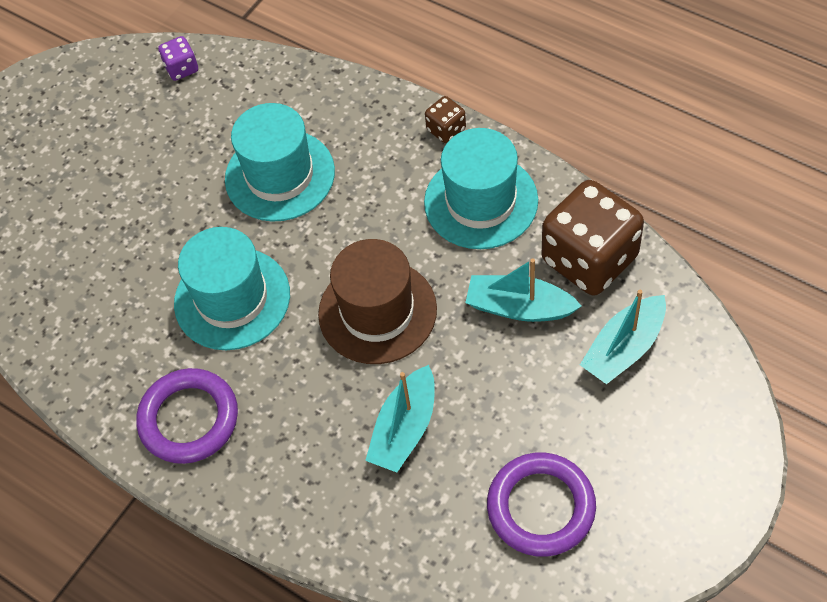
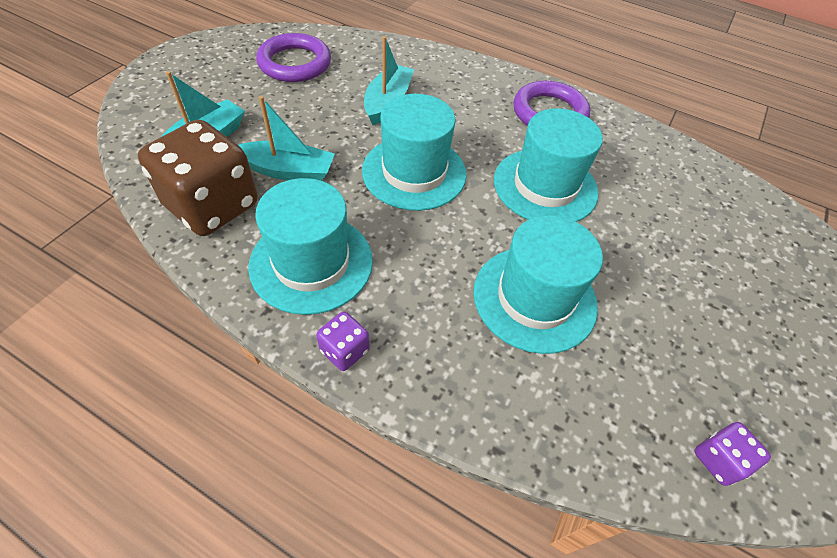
camera: 165 degrees right, 5 degrees down
brown hat [318,239,437,364] -> turquoise hat [362,94,467,211]
brown dice [425,96,466,143] -> purple dice [316,311,370,371]

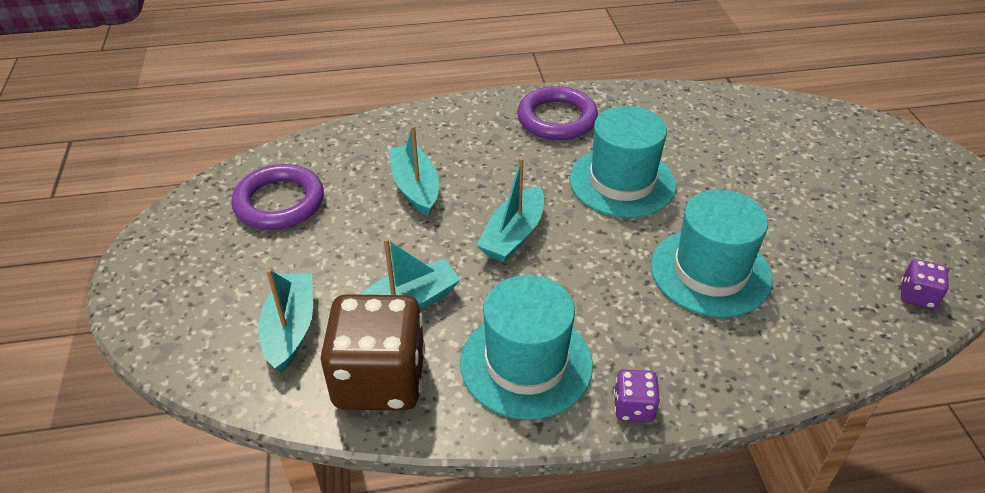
camera: 35 degrees left, 10 degrees down
turquoise hat [362,94,467,211] -> turquoise boat [477,158,544,262]

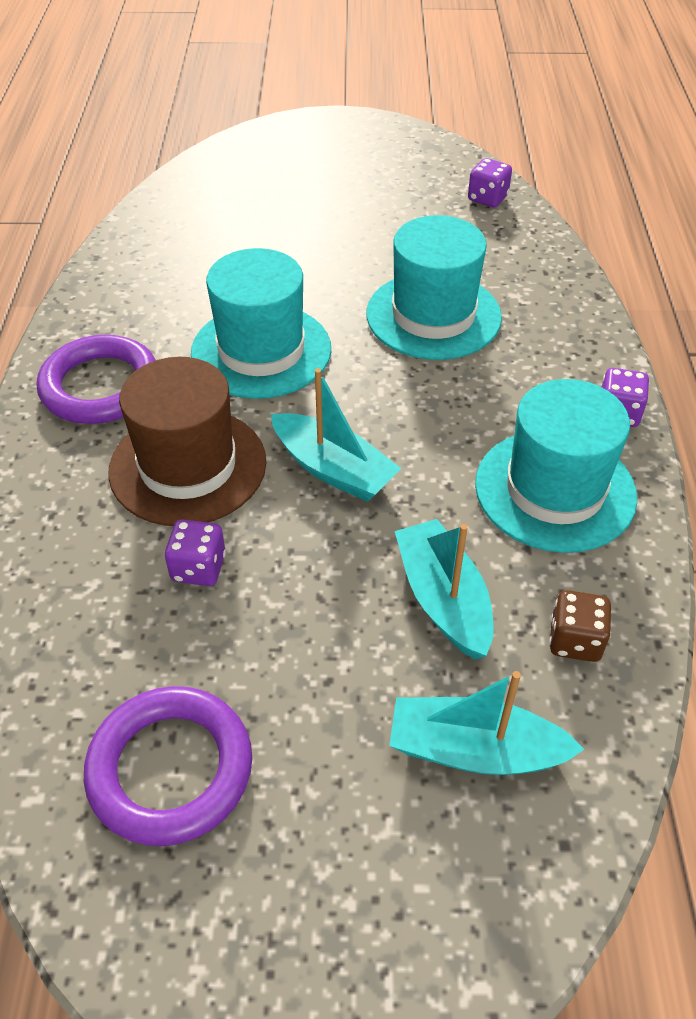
camera: 80 degrees left, 5 degrees up
brown dice [320,294,425,411] -> brown dice [549,590,611,662], size x0.44
turquoise boat [389,125,439,217] -> purple dice [165,519,226,586]
none -> brown hat [108,357,266,526]

